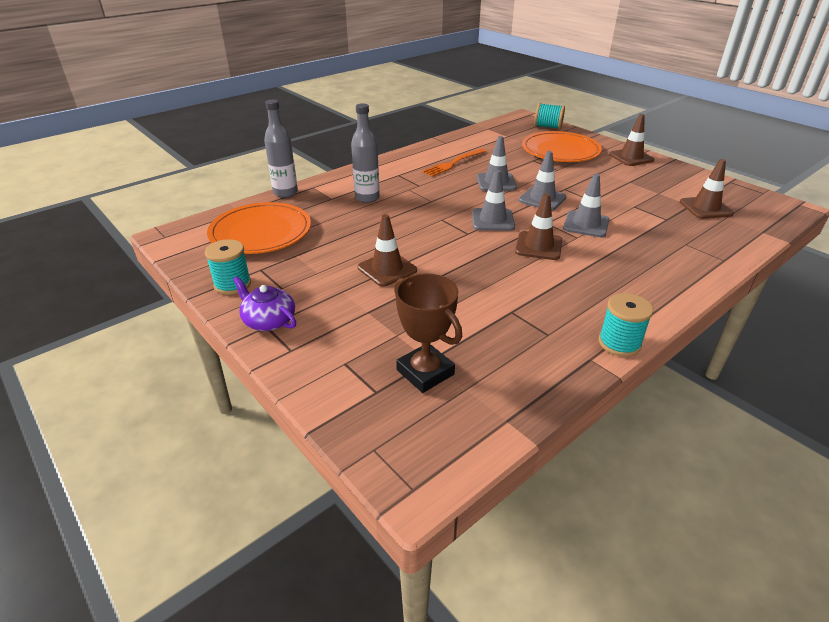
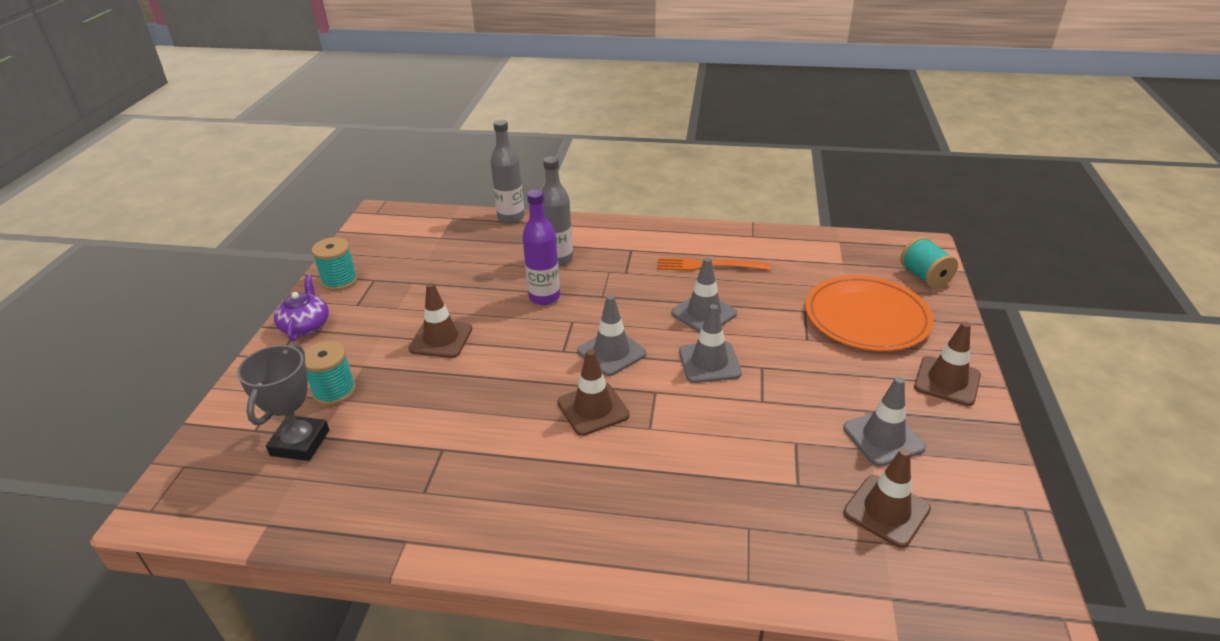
camera: 50 degrees right, 0 degrees up
orange plate [207,202,311,254] -> none
brown trophy [394,273,462,393] -> grey trophy [237,343,329,461]
grey traffic cone [563,174,609,237] -> grey traffic cone moved to [843,377,926,467]
turquoise spool [599,293,653,357] -> turquoise spool moved to [304,341,356,405]
none -> purple bottle [522,190,560,305]

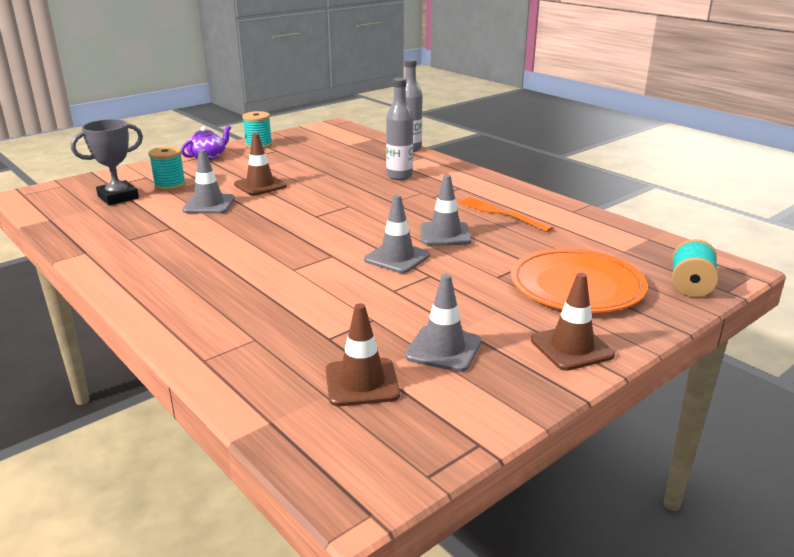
camera: 40 degrees right, 10 degrees down
purple bottle [522,190,560,305] -> none
brown traffic cone [558,349,630,436] -> none
grey traffic cone [577,295,647,376] -> grey traffic cone moved to [182,149,235,214]

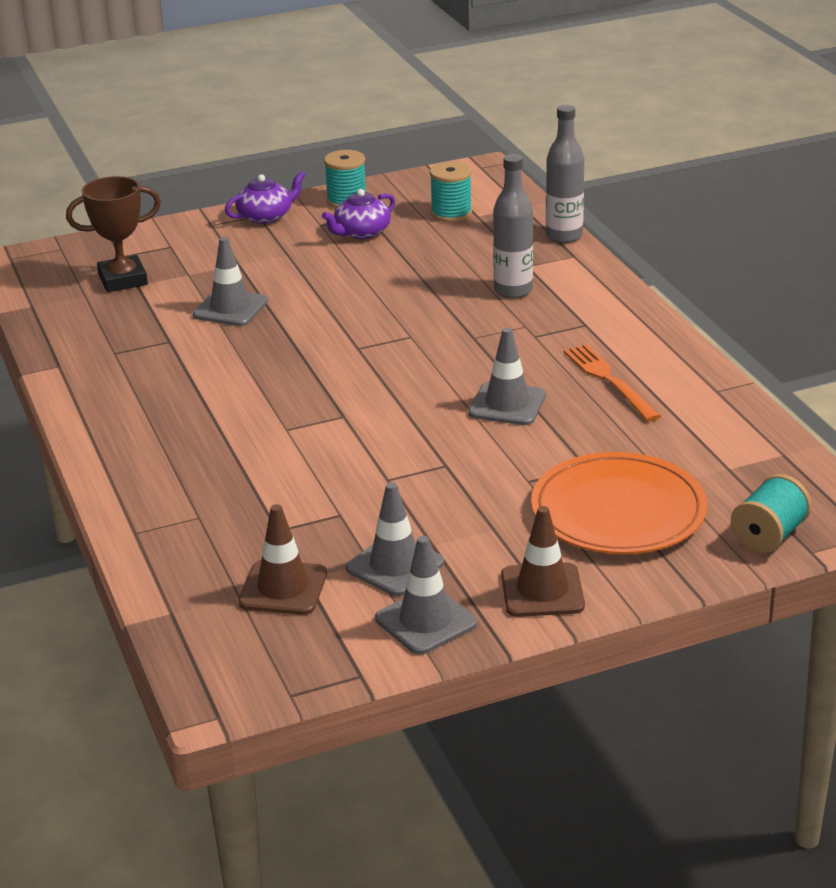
camera: 20 degrees right, 5 degrees up
grey trophy [71,119,143,205] -> brown trophy [66,176,161,292]
turquoise spool [148,146,186,191] -> turquoise spool moved to [430,161,472,222]
brown traffic cone [234,133,287,196] -> none
grey traffic cone [364,195,430,273] -> grey traffic cone moved to [375,536,477,654]
none -> purple teapot [322,189,395,239]

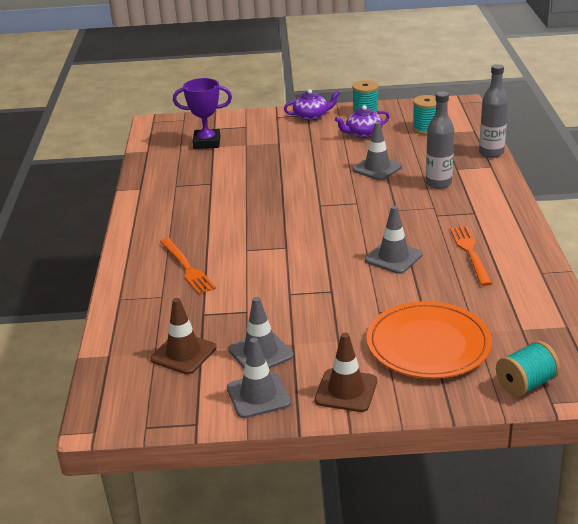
camera: 20 degrees right, 0 degrees up
brown trophy [66,176,161,292] -> purple trophy [173,78,232,149]
grey traffic cone [193,237,268,326] -> grey traffic cone moved to [353,122,402,180]
none -> orange fork [160,238,216,294]

